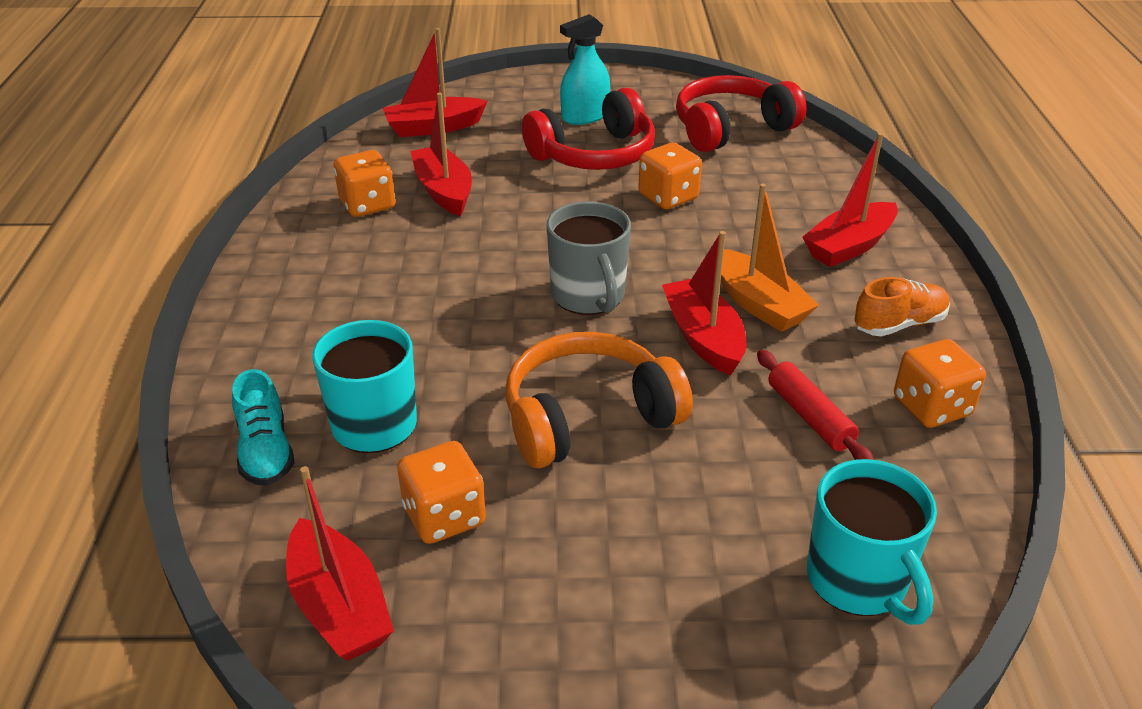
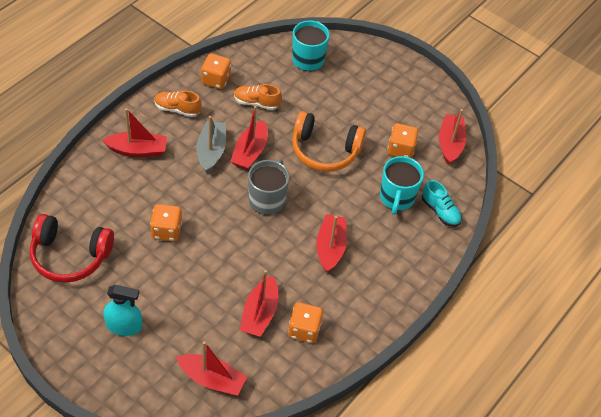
camera: 145 degrees left, 15 degrees up
turquoise shoe [232,369,295,486] -> turquoise shoe turned 120 degrees clockwise [422,180,462,227]
red headphones [522,88,655,170] -> none
orange boat [721,183,819,332] -> grey boat [196,116,226,173]
red rolling pin [757,350,874,460] -> orange shoe [234,84,282,110]
none -> red boat [316,214,347,273]

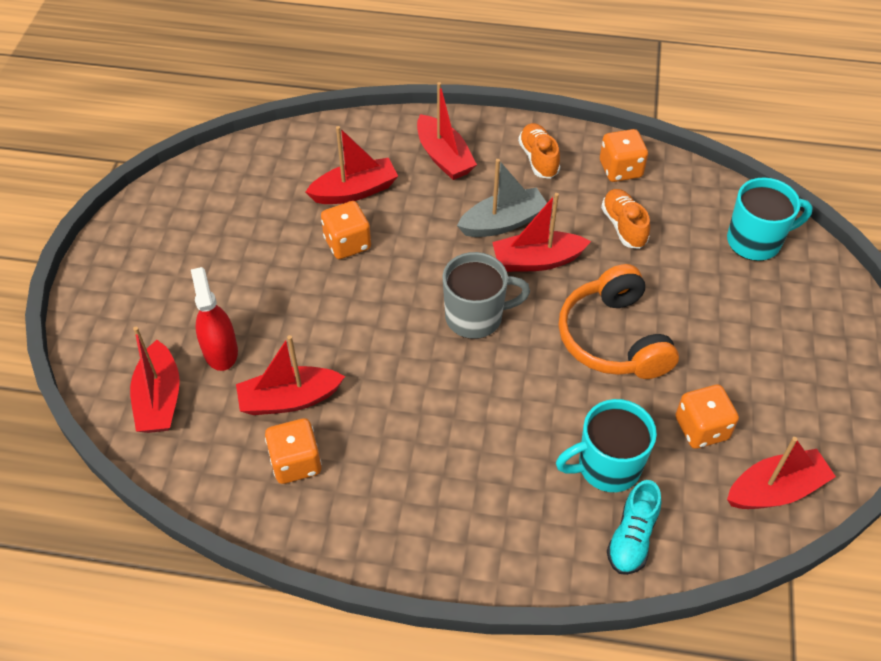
camera: 65 degrees right, 0 degrees up
red headphones [30,214,114,283] -> none
turquoise spray bottle [103,285,142,336] -> none
red boat [316,214,347,273] -> red boat moved to [306,126,398,204]
none -> red spray bottle [191,267,238,371]

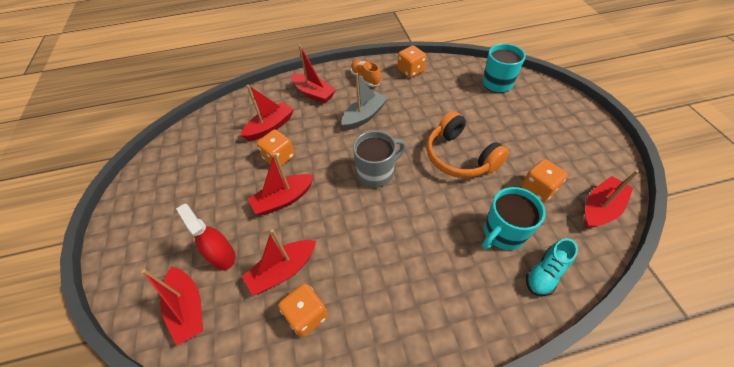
camera: 20 degrees left, 0 degrees up
red boat [492,193,591,272] -> red boat moved to [248,153,314,215]
orange shoe [601,189,650,249] -> none
turquoise shoe [607,480,661,575] -> turquoise shoe turned 45 degrees clockwise [526,238,578,296]

